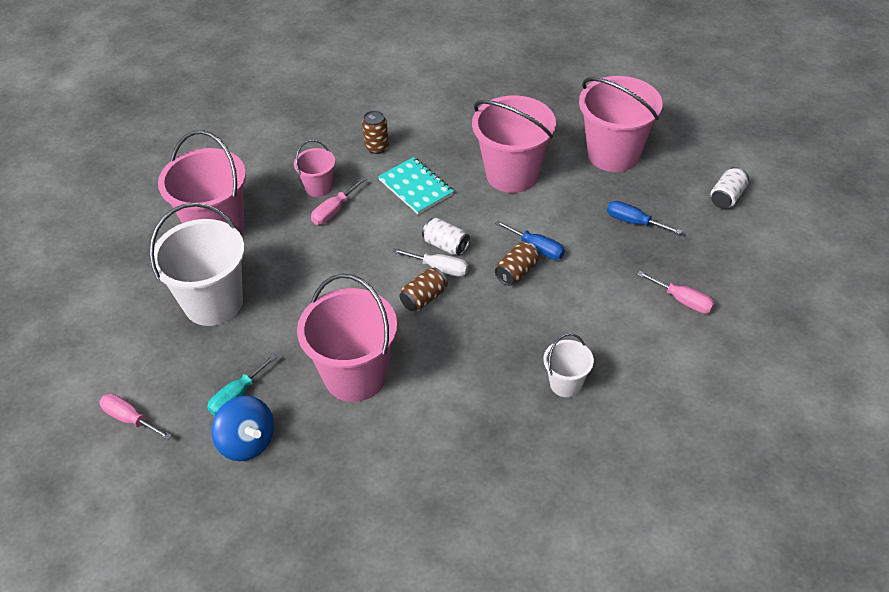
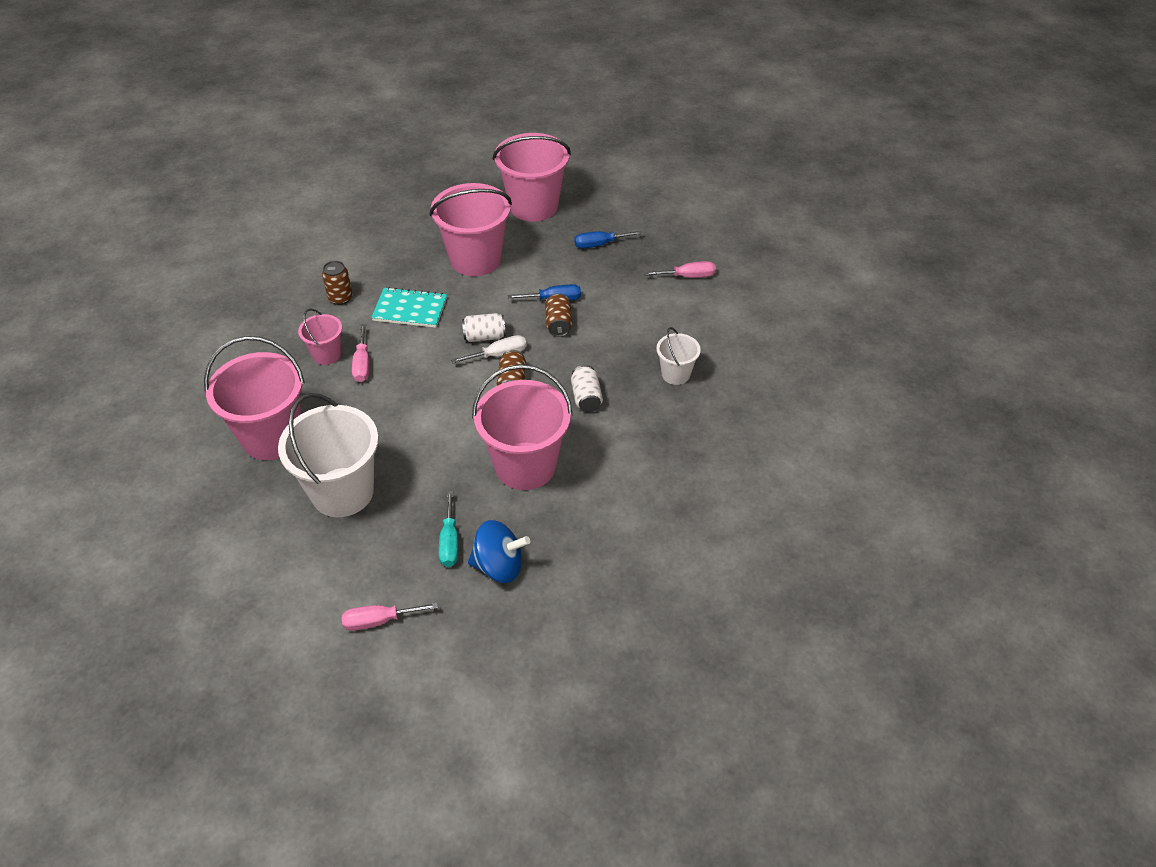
camera: 45 degrees left, 0 degrees up
white can [711,167,749,209] -> white can moved to [571,365,603,412]

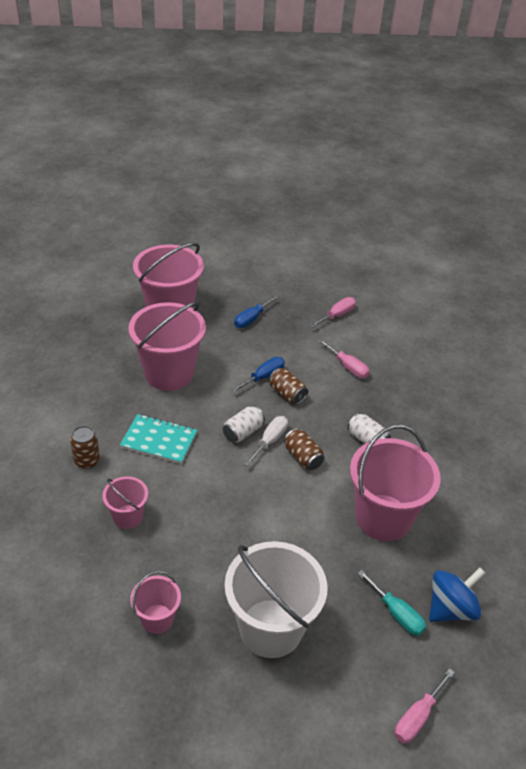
camera: 40 degrees left, 5 degrees down
pink bucket [204,336,305,460] -> pink bucket [130,571,181,634], size x0.51
pink screwdriver [352,324,369,382] -> pink screwdriver moved to [318,339,370,378]
turquoise notebook [371,287,447,328] -> turquoise notebook turned 45 degrees clockwise [120,414,197,464]
white bucket [656,327,701,385] -> none

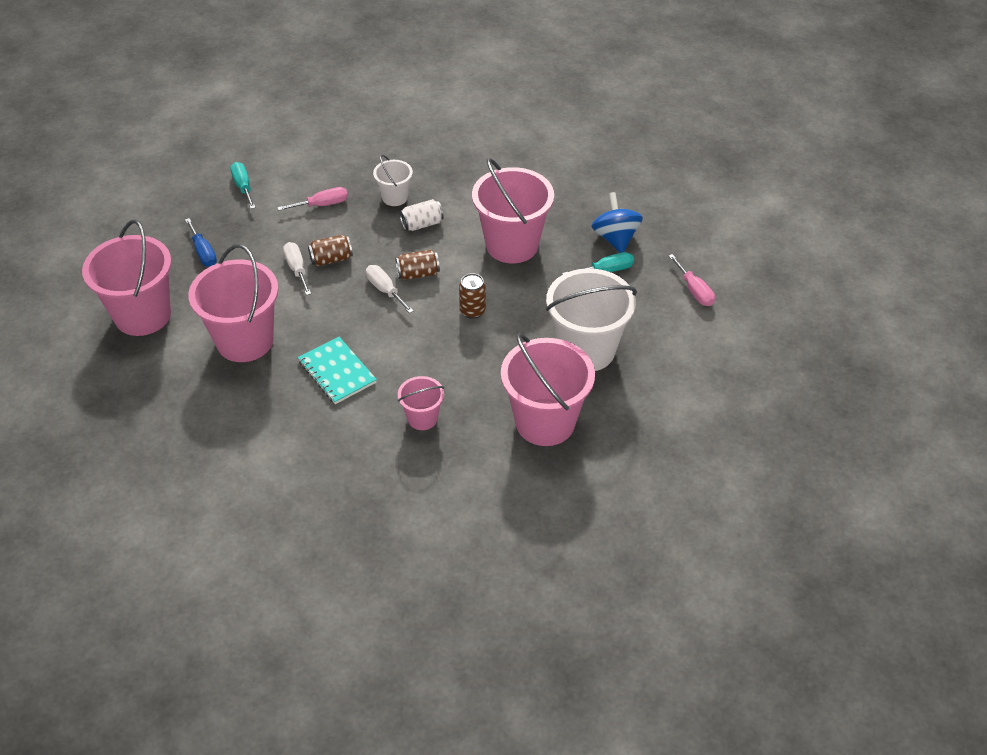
camera: 65 degrees left, 5 degrees up
brown can [70,426,100,469] -> brown can moved to [459,273,486,319]
turquoise notebook [120,414,197,464] -> turquoise notebook turned 75 degrees counterclockwise [298,337,377,404]
pink bucket [130,571,181,634] -> pink bucket [501,333,595,446], size x1.97
white can [223,405,265,443] -> none
blue screwdriver [231,357,285,392] -> white screwdriver [283,242,311,295]
pink screwdriver [310,297,356,327] -> turquoise screwdriver [230,162,256,209]
none -> white bucket [373,155,413,206]

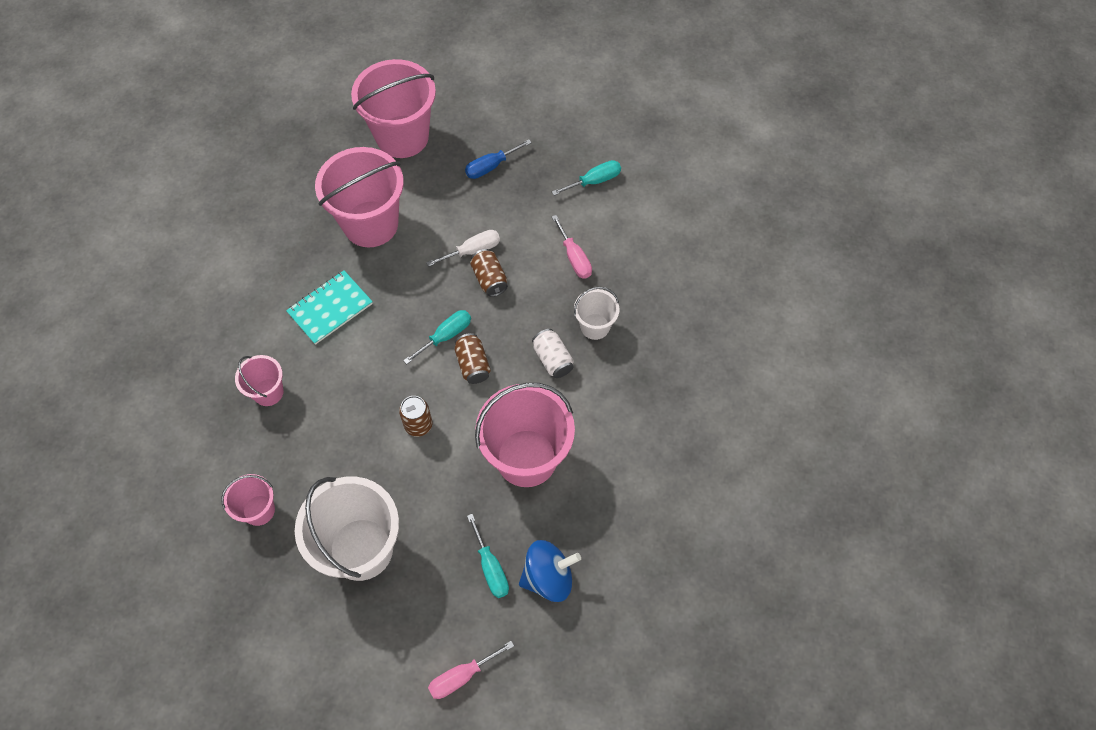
camera: 85 degrees right, 15 degrees up
white screwdriver [366,265,414,313] -> turquoise screwdriver [403,310,471,364]
pink bucket [501,333,595,446] -> pink bucket [221,474,275,526], size x0.51

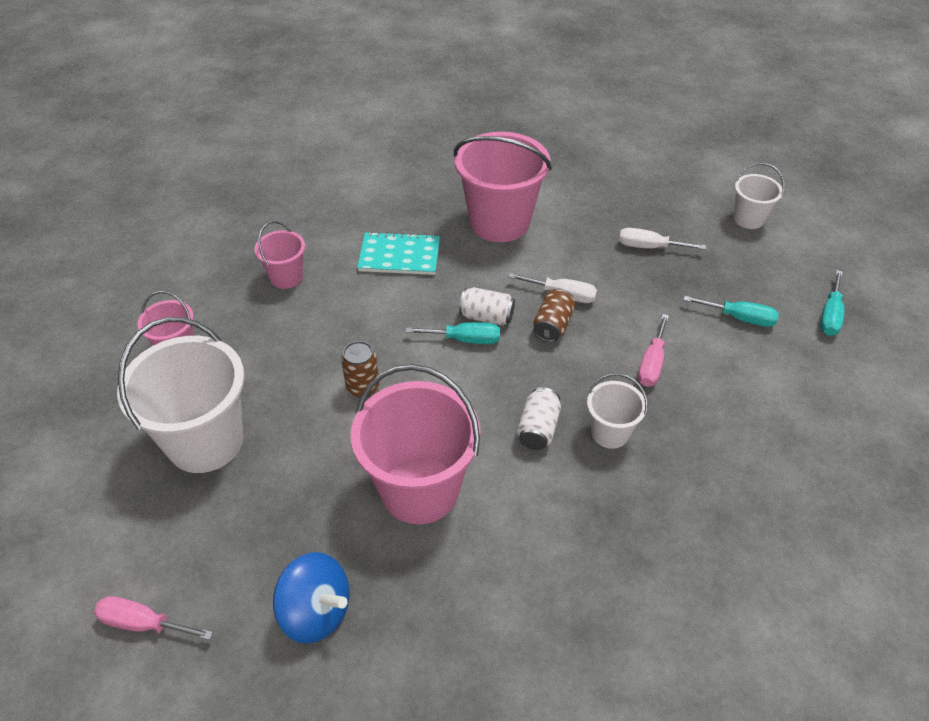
camera: 45 degrees right, 15 degrees down
pink bucket [351,59,436,158] -> none
brown can [454,333,491,384] -> none
blue screwdriver [465,139,532,179] -> white screwdriver [619,228,706,250]
turquoise screwdriver [467,514,509,598] -> turquoise screwdriver moved to [820,270,844,336]
none -> white can [459,287,515,326]
none -> white bucket [734,163,785,229]

